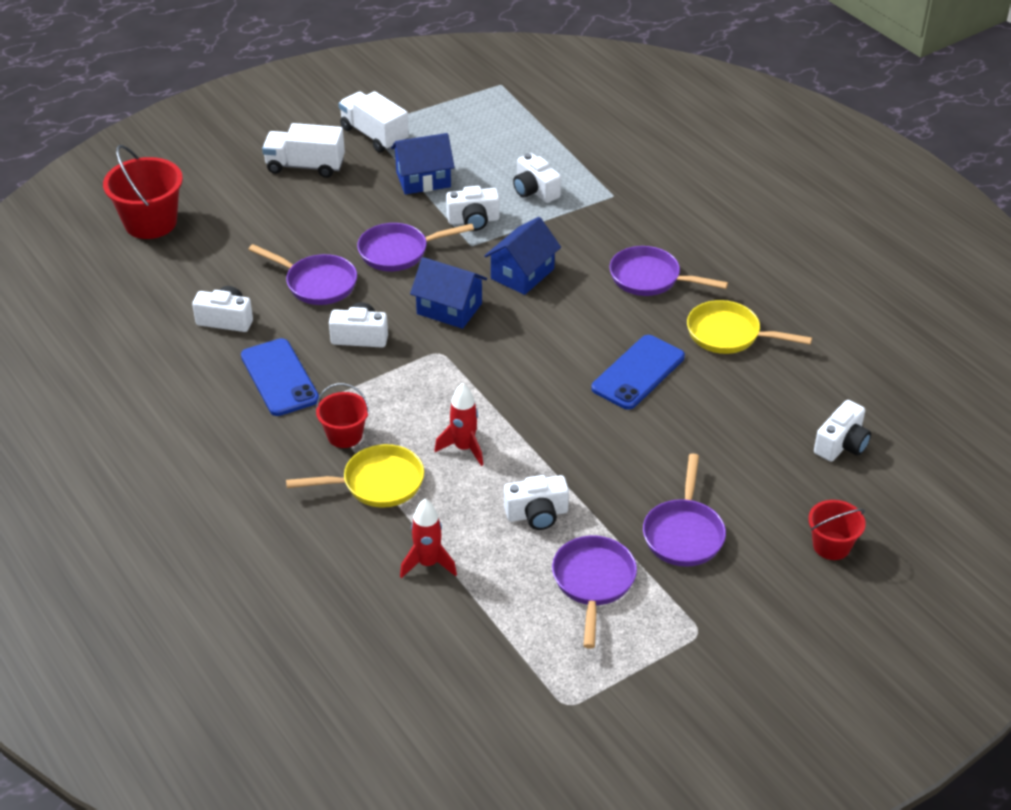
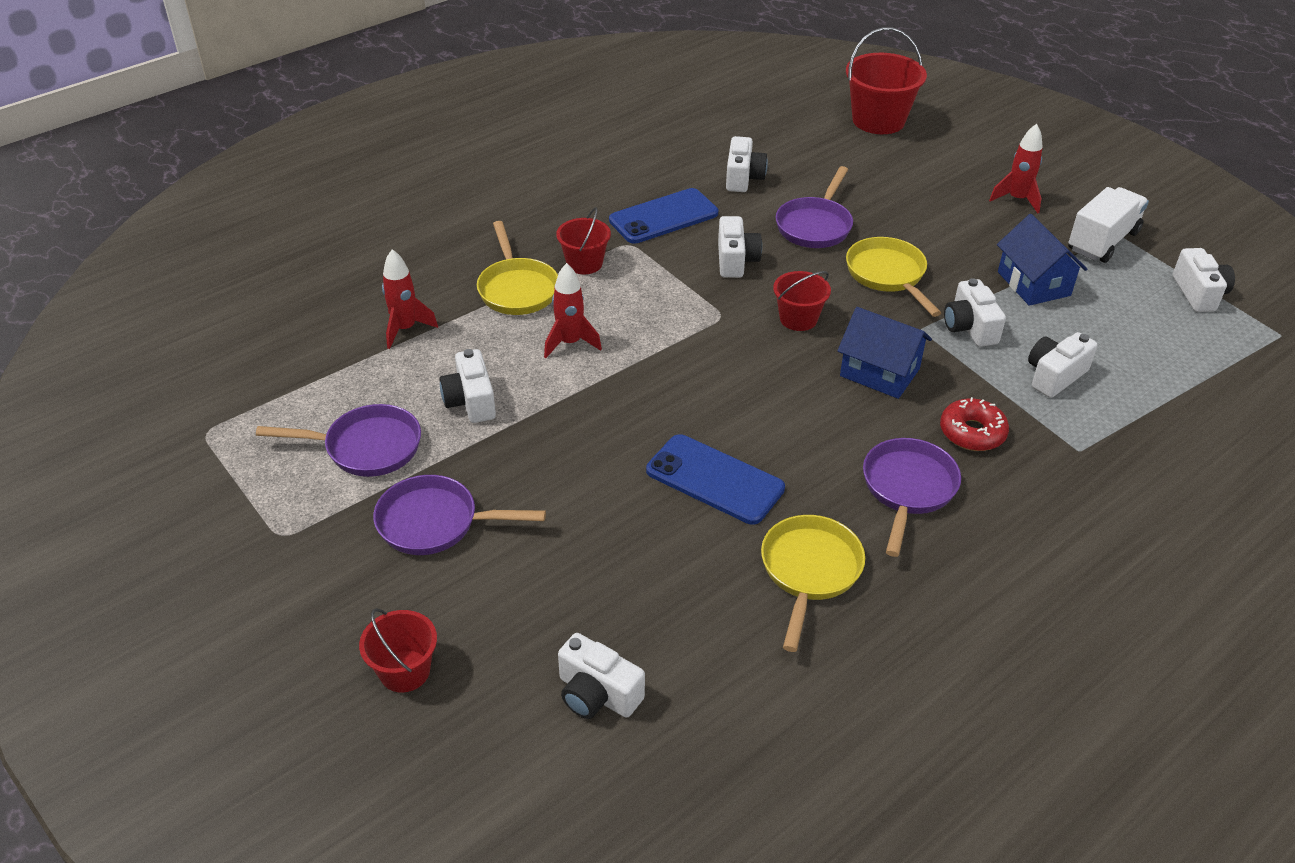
camera: 85 degrees right, 0 degrees up
white truck [262,123,345,178] -> red rocket [989,124,1043,214]
purple pan [357,223,474,271] -> yellow pan [846,237,941,317]
blue house [410,257,487,329] -> red bucket [773,271,831,331]
none -> red donut [940,397,1009,451]
none -> white camera [1173,248,1235,312]

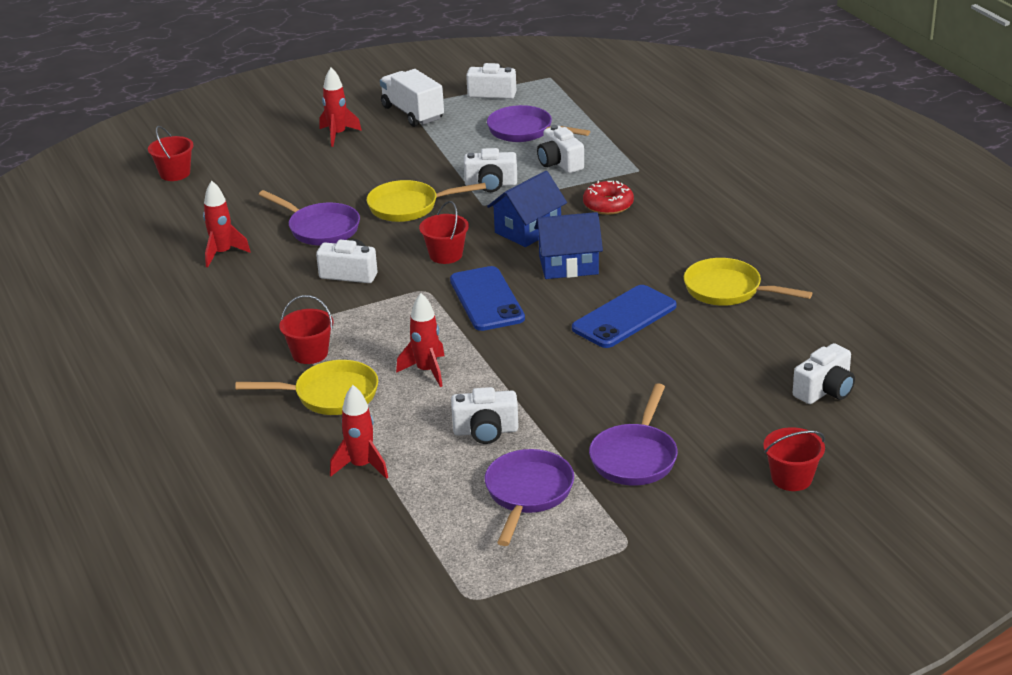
camera: 75 degrees left, 10 degrees down
blue phone [609,188,718,244] -> blue phone moved to [450,266,525,331]
white camera [726,136,768,192] -> red rocket [203,181,251,267]
red bucket [846,27,927,134] -> red bucket [148,126,194,181], size x0.59
purple pan [863,438,961,557] -> purple pan moved to [487,105,590,142]
blue house [997,214,1087,306] -> blue house moved to [534,212,603,279]

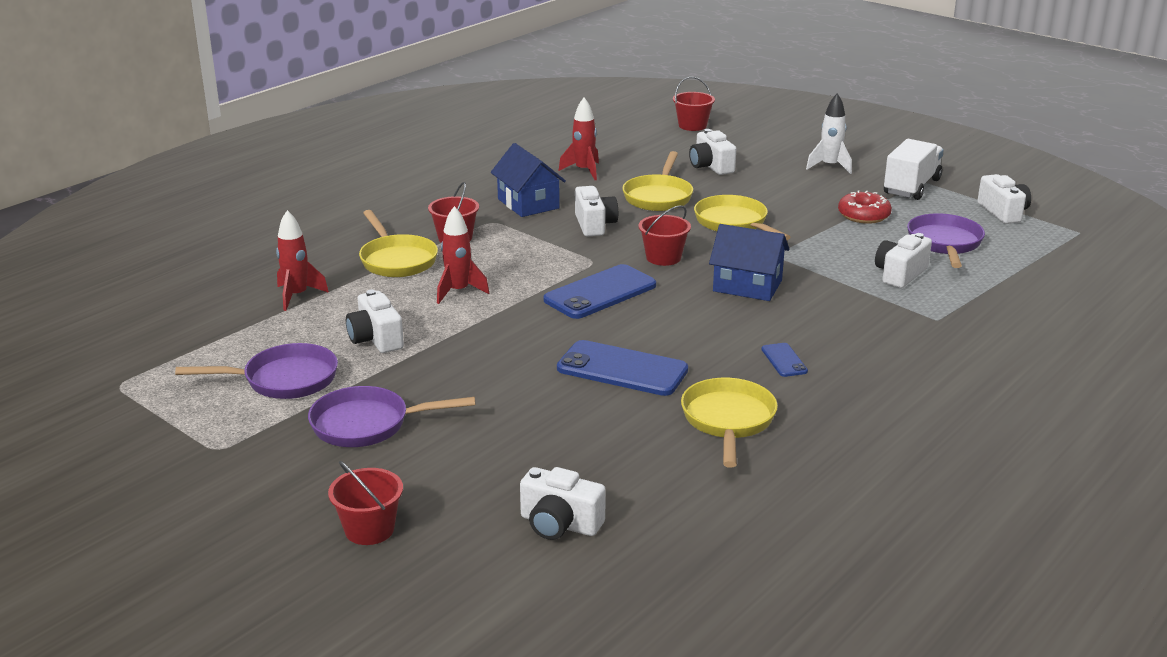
camera: 65 degrees right, 5 degrees down
purple pan [259,190,360,246] -> yellow pan [622,151,693,211]
red rocket [319,68,362,147] -> white rocket [806,93,852,174]
white camera [464,148,517,192] -> white camera moved to [689,129,736,175]
blue house [534,212,603,279] -> blue house moved to [491,143,566,217]
red donut [583,181,634,215] -> red donut moved to [838,190,892,224]
none -> blue phone [761,343,808,377]

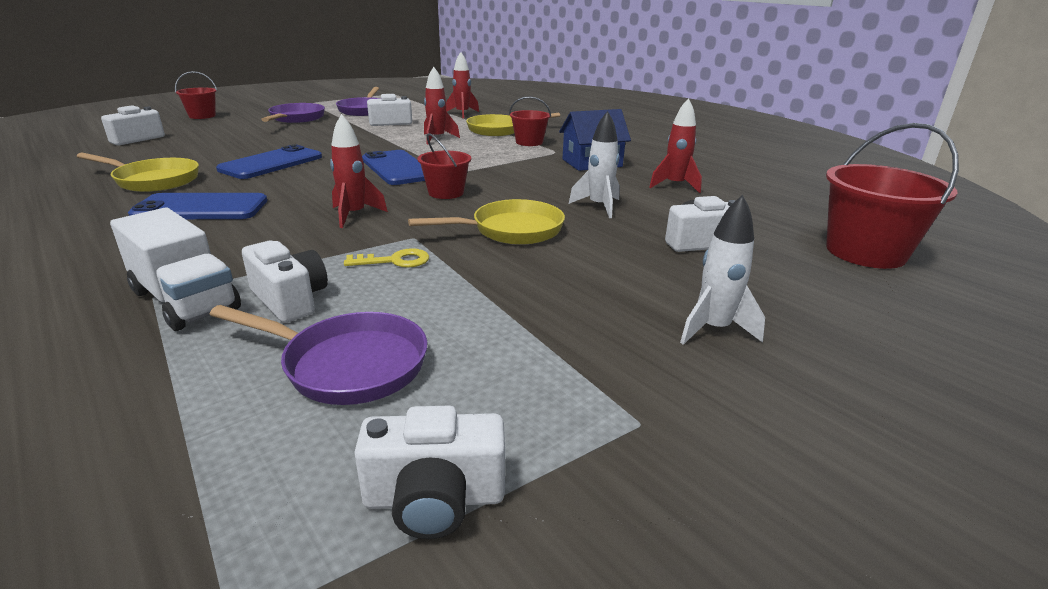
camera: 100 degrees right, 0 degrees up
white camera [575,186,618,237] -> none
yellow pan [622,151,693,211] -> white rocket [569,111,620,218]
red bucket [673,77,715,131] -> red bucket [826,123,959,269], size x1.70
blue house [709,224,789,301] -> red rocket [330,114,388,228]
blue phone [761,343,808,377] -> blue phone [128,193,267,219], size x2.07
red donut [838,190,892,224] -> none
white truck [884,139,944,200] -> white truck moved to [110,207,241,331]
none -> yellow key [344,248,429,268]

